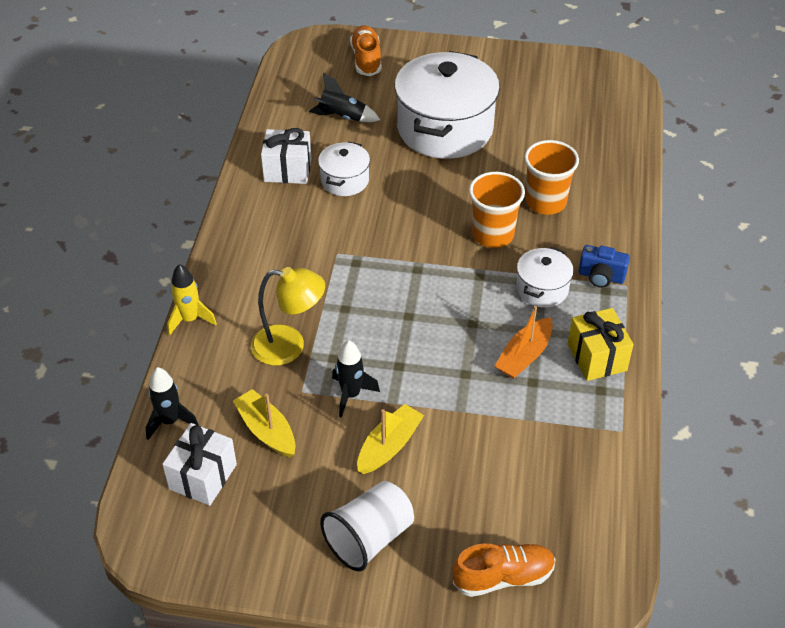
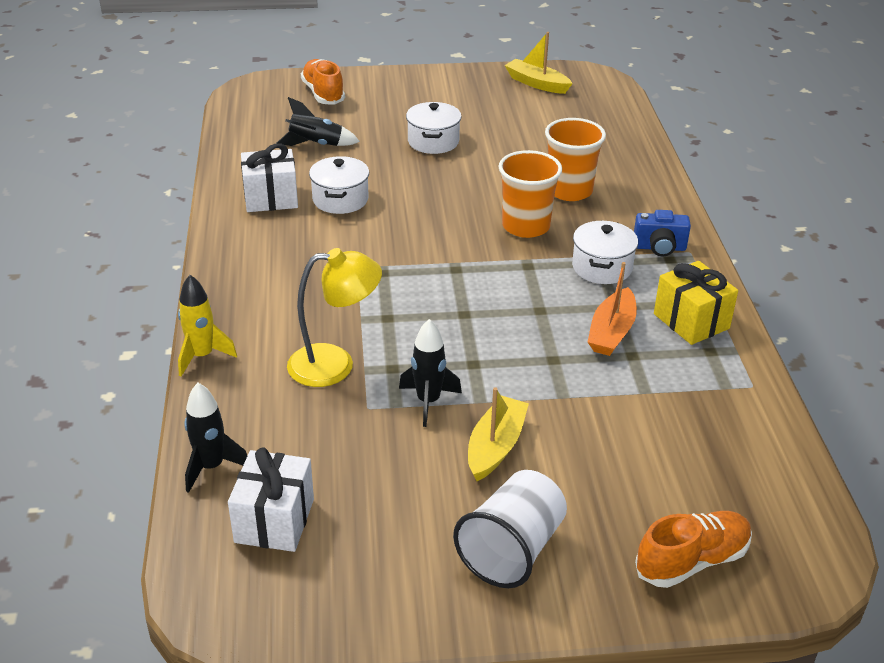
camera: 15 degrees left, 10 degrees down
yellow boat [233,389,296,458] -> yellow boat moved to [505,32,573,94]
white pot [395,51,500,159] -> white pot [406,102,461,154], size x0.48

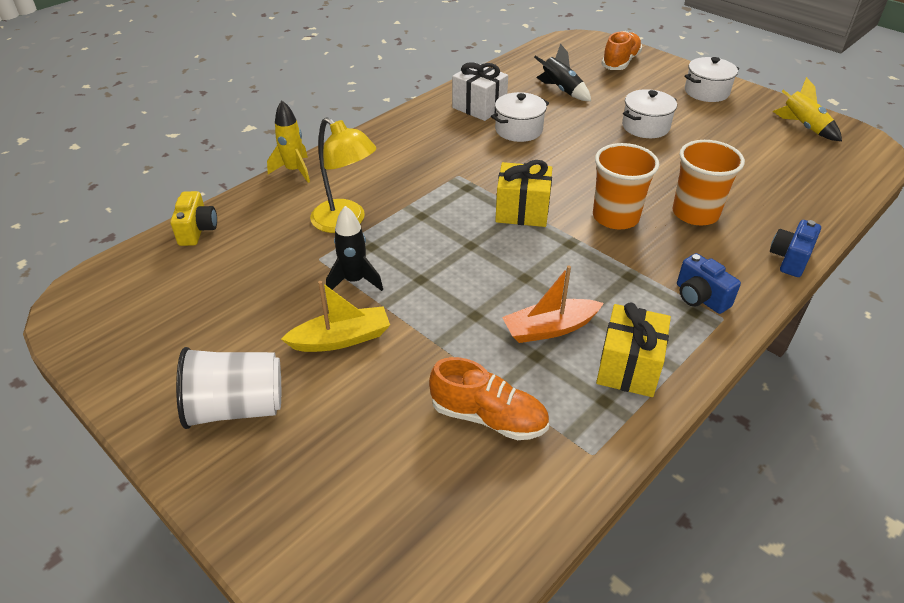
camera: 50 degrees right, 5 degrees up
black rocket [184,383,247,493] -> yellow camera [170,191,217,246]
white gift [228,447,314,552] -> none
yellow boat [505,32,573,94] -> yellow rocket [773,77,842,141]
white pot [572,220,638,284] -> white pot moved to [685,57,739,102]
orange shoe [635,511,752,588] -> orange shoe moved to [429,357,549,440]
none -> yellow gift [495,160,552,227]
none -> blue camera [770,220,821,277]

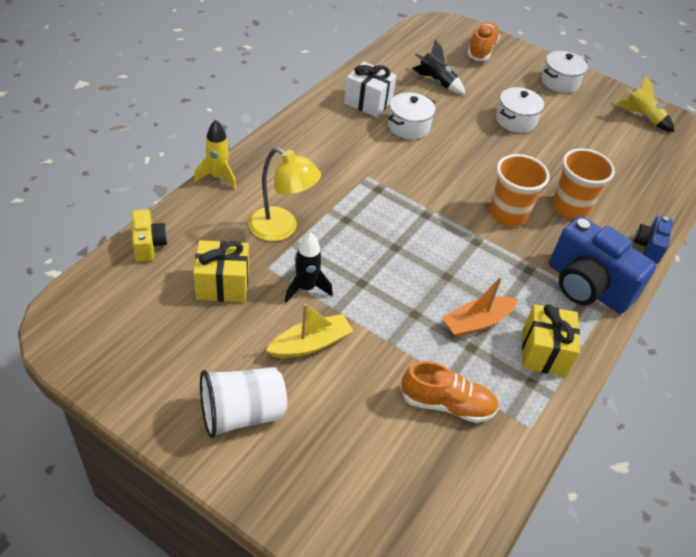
camera: 15 degrees left, 5 degrees up
yellow gift [495,160,552,227] -> yellow gift moved to [193,240,249,302]
blue camera [677,253,741,314] -> blue camera [549,216,656,314], size x1.97

